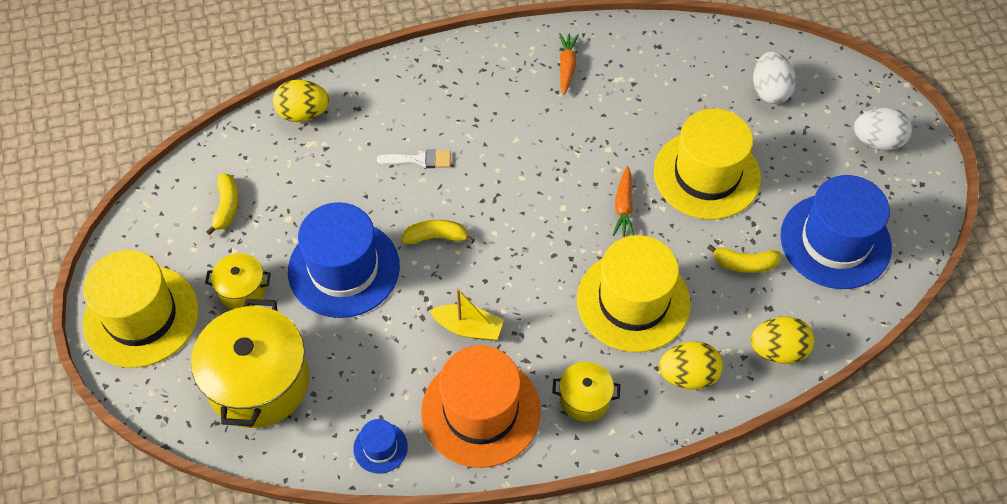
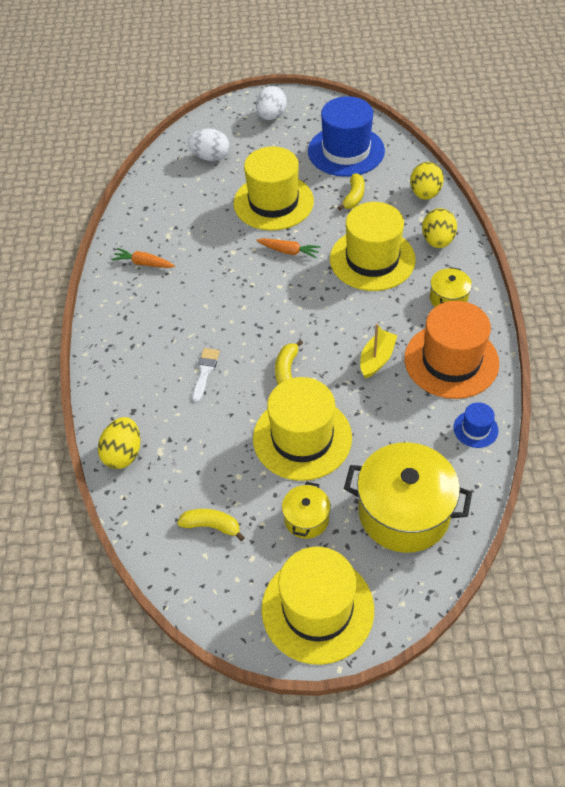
camera: 75 degrees left, 5 degrees down
blue hat [288,202,400,318] -> yellow hat [253,377,352,481]

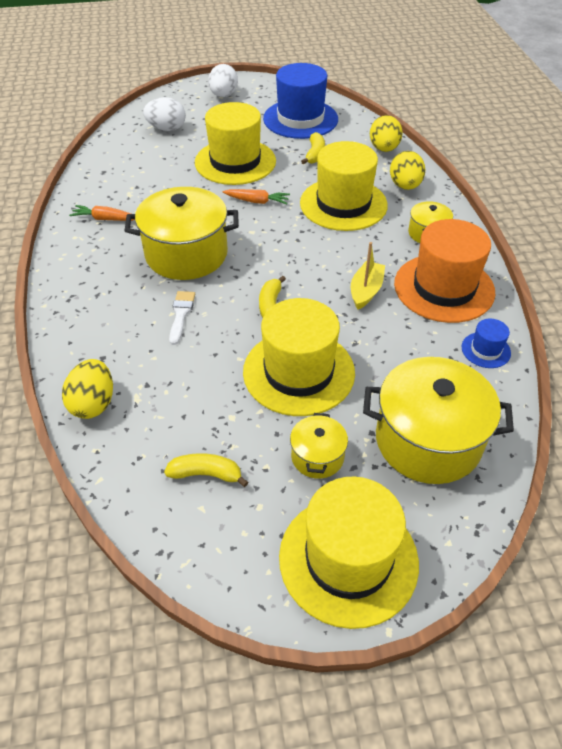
camera: 10 degrees left, 5 degrees down
none -> yellow pot [124,187,239,280]

